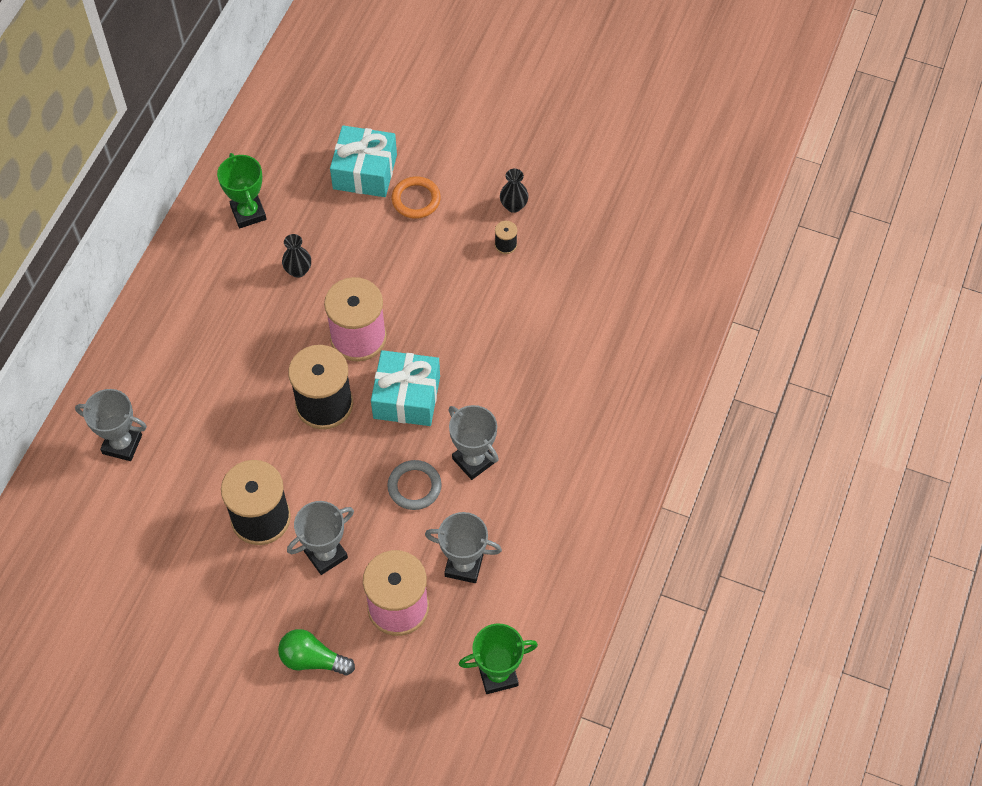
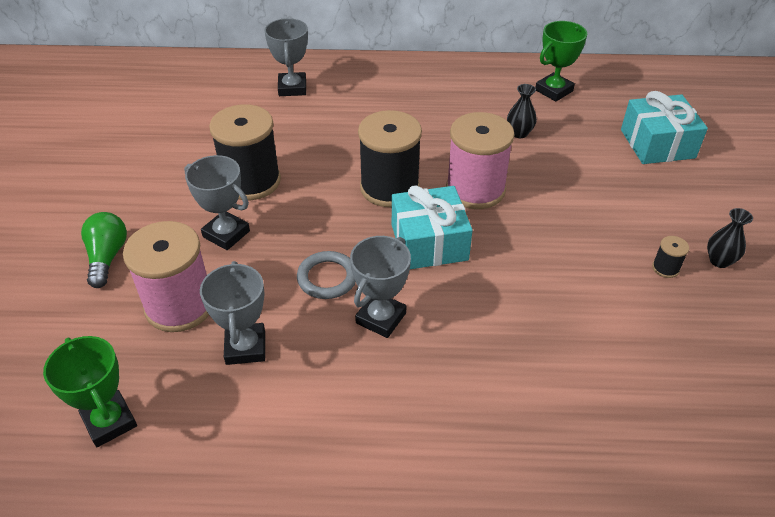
camera: 70 degrees right, 15 degrees down
orange ring [392,176,441,219] -> none

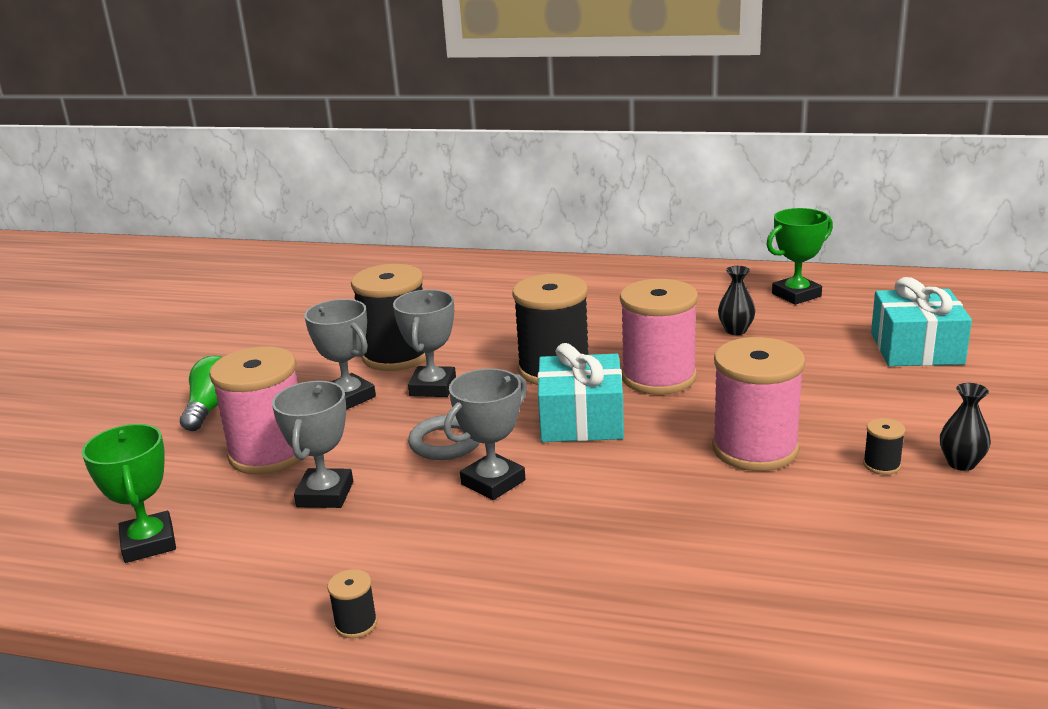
camera: 15 degrees right, 20 degrees down
grey trophy [264,18,308,96] -> grey trophy moved to [393,289,456,397]
none -> black spool [327,569,377,638]
none -> pink spool [712,337,805,471]

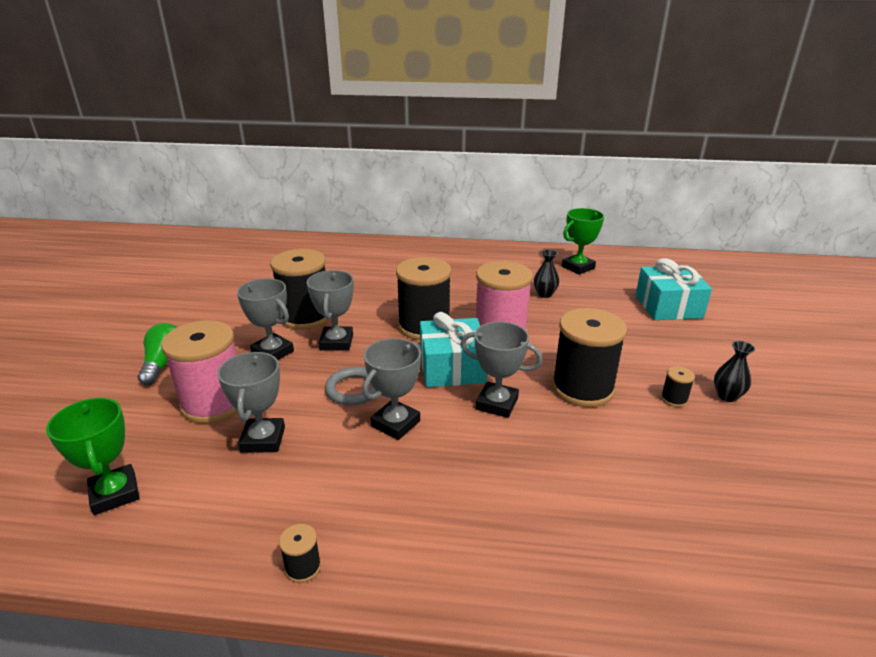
camera: 10 degrees left, 5 degrees up
pink spool [712,337,805,471] -> black spool [552,308,627,407]
none -> grey trophy [461,322,543,418]

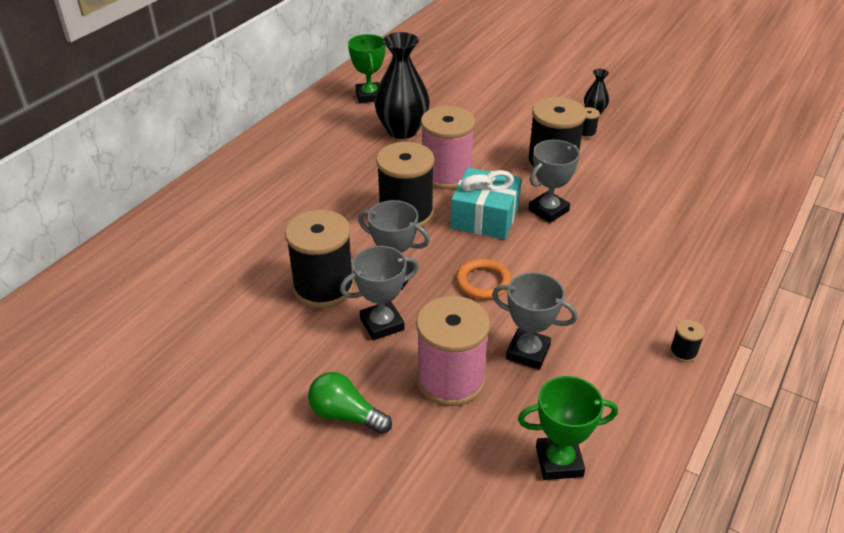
camera: 65 degrees left, 10 degrees up
grey ring [325,367,377,405] -> orange ring [456,259,511,299]
grey trophy [363,338,421,440] -> none
black vase [534,249,559,298] -> black vase [374,32,430,139], size x2.12
turquoise gift [636,258,712,320] -> none

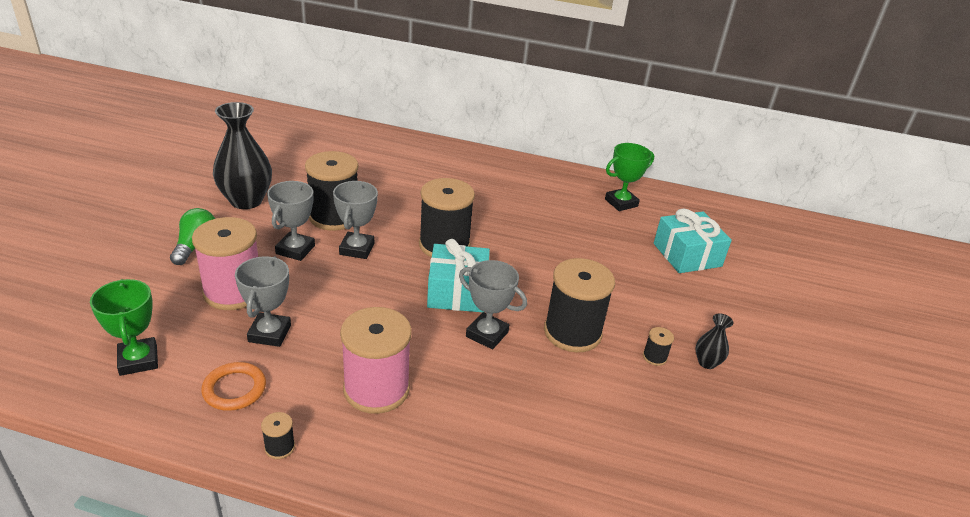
camera: 70 degrees right, 5 degrees down
grey trophy [340,246,419,340] -> grey trophy turned 60 degrees clockwise [267,181,315,261]
black vase [374,32,430,139] -> black vase moved to [213,102,272,209]
pink spool [421,106,475,189] -> pink spool moved to [340,307,412,414]
orange ring [456,259,511,299] -> orange ring moved to [201,362,266,411]
none -> turquoise gift [654,209,732,273]

